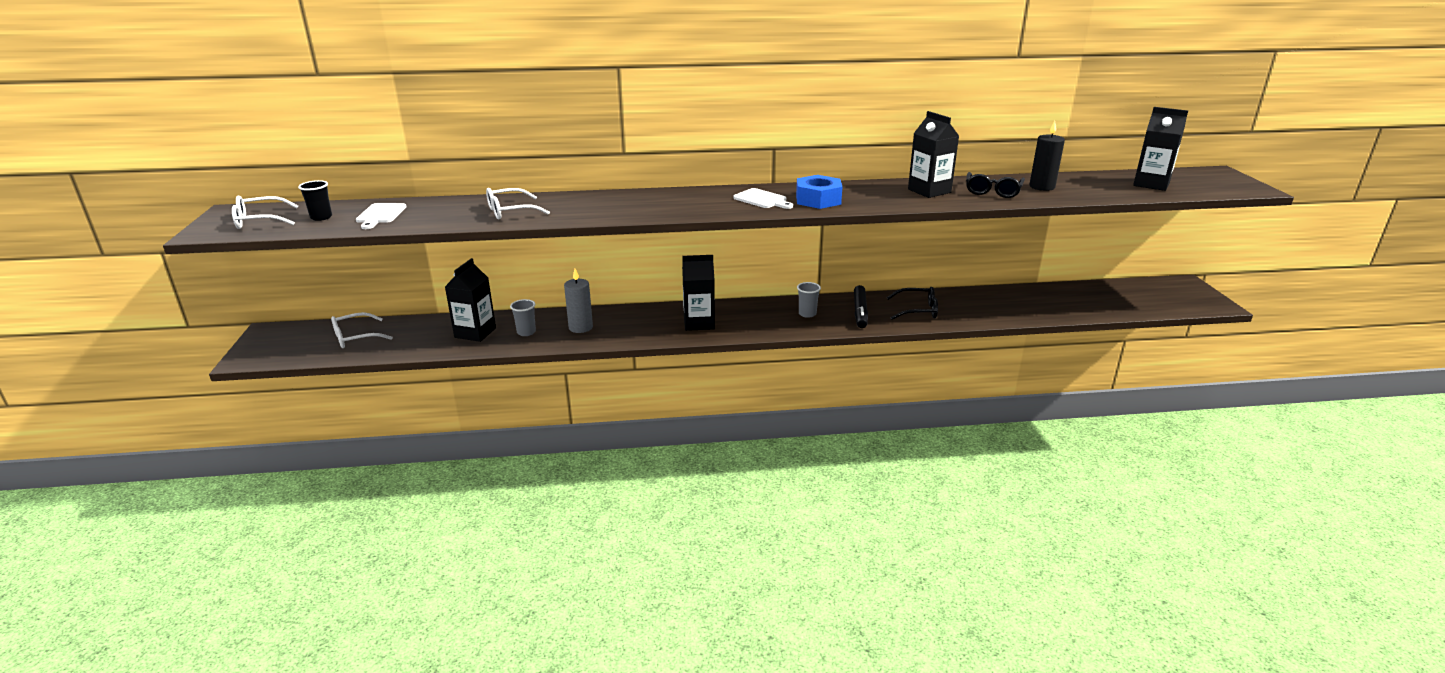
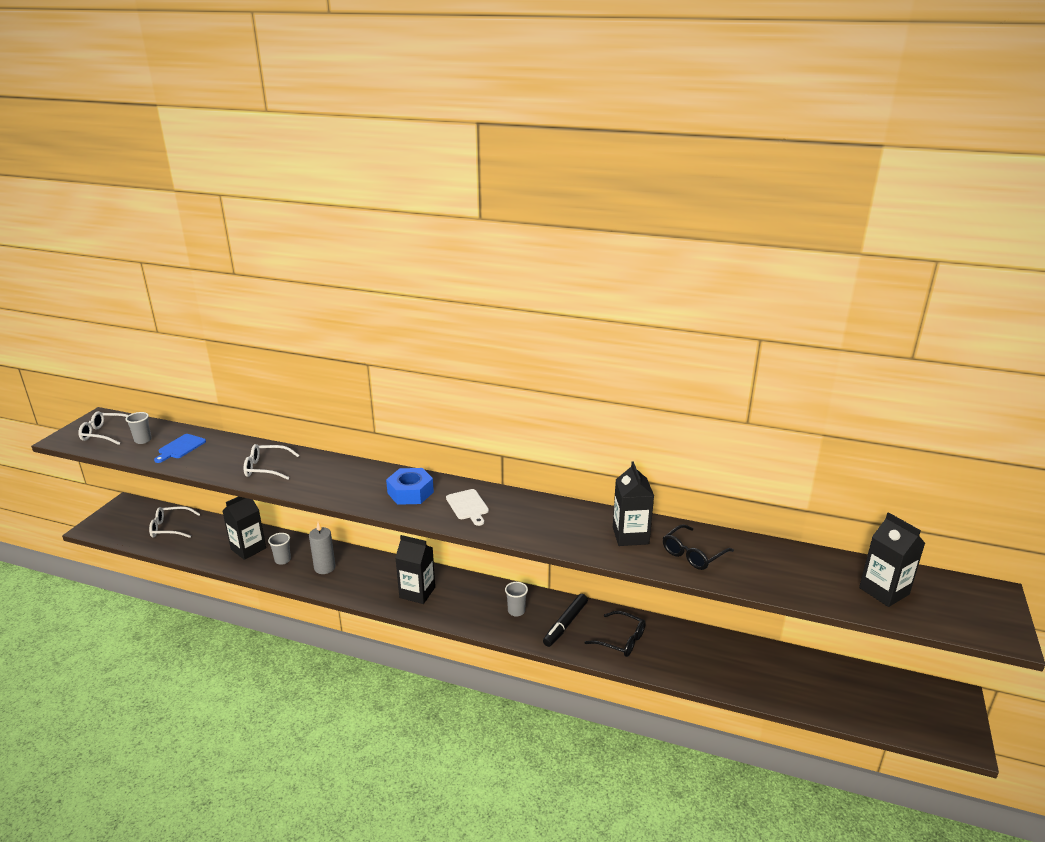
camera: 25 degrees right, 0 degrees up
black cup [298,180,332,221] -> grey cup [125,412,152,444]
white cutting board [356,203,406,229] -> blue cutting board [154,434,206,463]
blue nut [796,175,842,209] -> blue nut moved to [386,468,434,505]
black candle [1029,121,1065,191] -> none

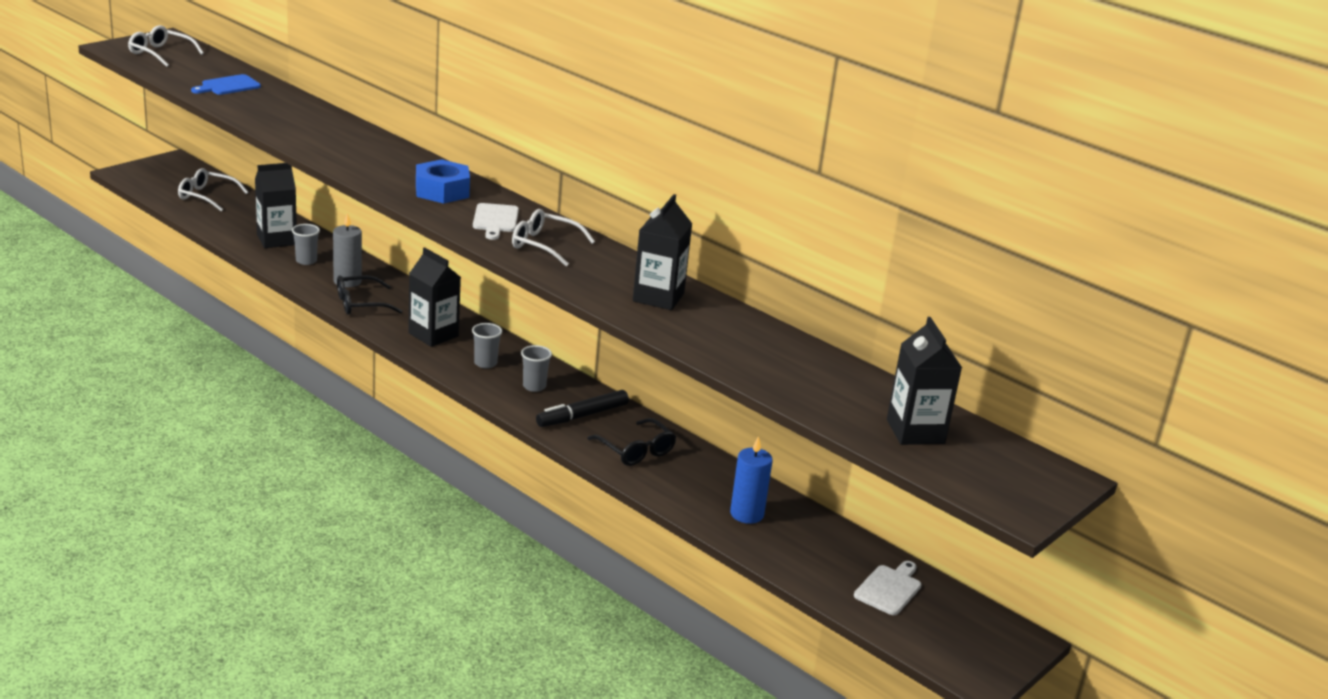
camera: 20 degrees right, 0 degrees up
grey cup [125,412,152,444] -> grey cup moved to [472,323,502,368]
white glasses [244,444,299,480] -> white glasses moved to [512,209,595,266]
black glasses [663,524,734,570] -> black glasses moved to [337,275,403,315]
none -> blue candle [730,436,773,524]
none -> white cutting board [854,561,922,615]

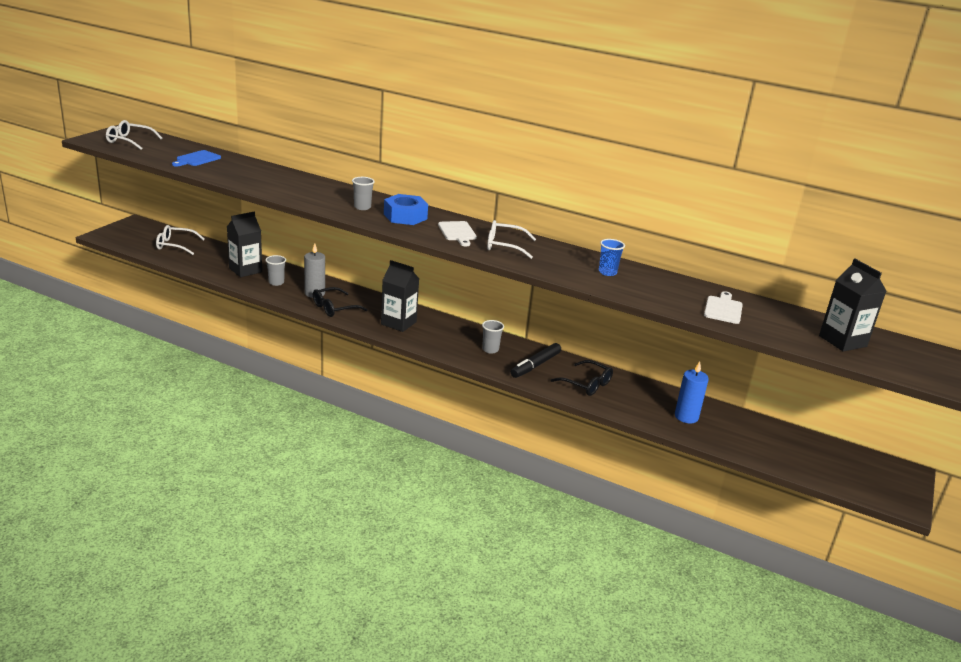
camera: 15 degrees left, 0 degrees up
grey cup [472,323,502,368] -> grey cup moved to [352,177,375,210]
black carton [633,194,692,310] -> blue cup [599,239,625,276]
white cutting board [854,561,922,615] -> white cutting board moved to [704,291,743,324]

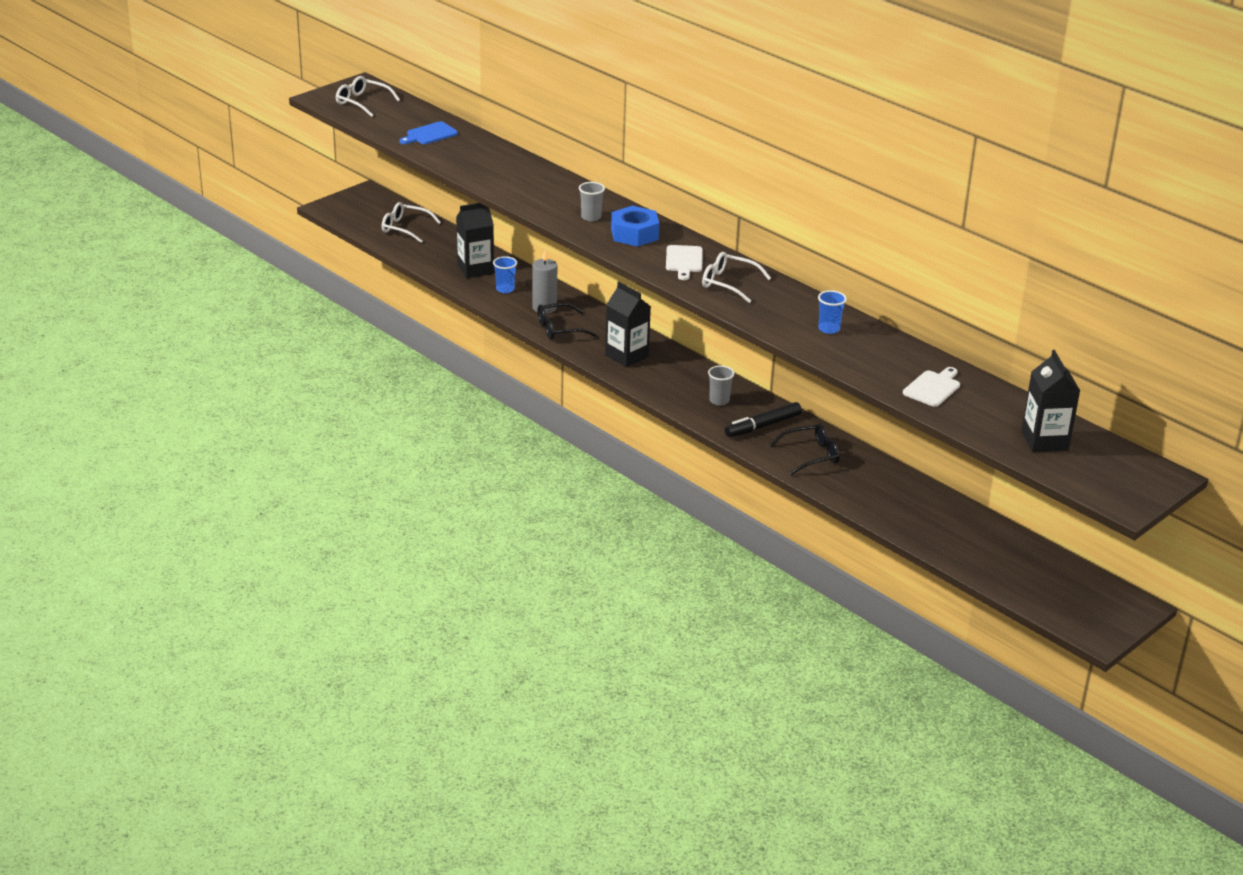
camera: 20 degrees right, 5 degrees up
grey cup [265,255,286,286] -> blue cup [493,256,517,293]
black glasses [551,360,613,396] -> black glasses turned 75 degrees counterclockwise [769,424,840,475]
blue candle [675,361,709,424] -> none

